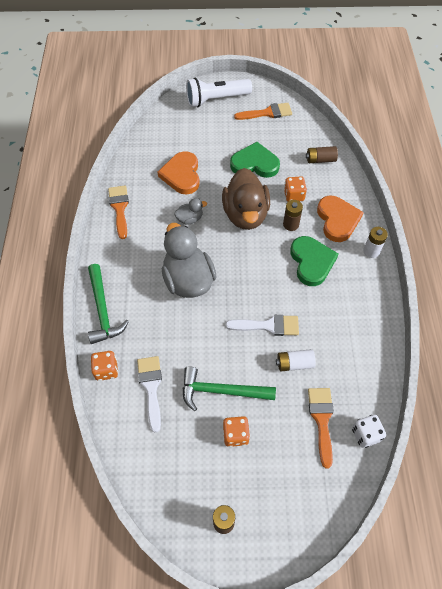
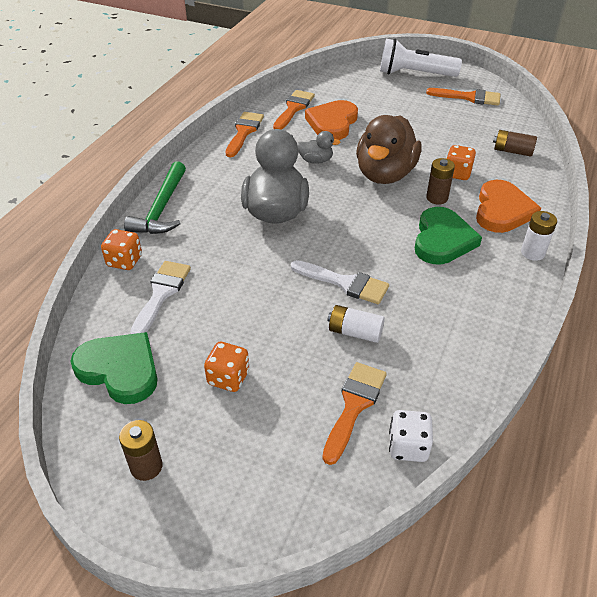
camera: 25 degrees right, 15 degrees down
green hammer [183,367,276,411] -> none
green heart [230,142,280,178] -> green heart moved to [71,332,158,404]
none -> orange brush [273,90,315,129]

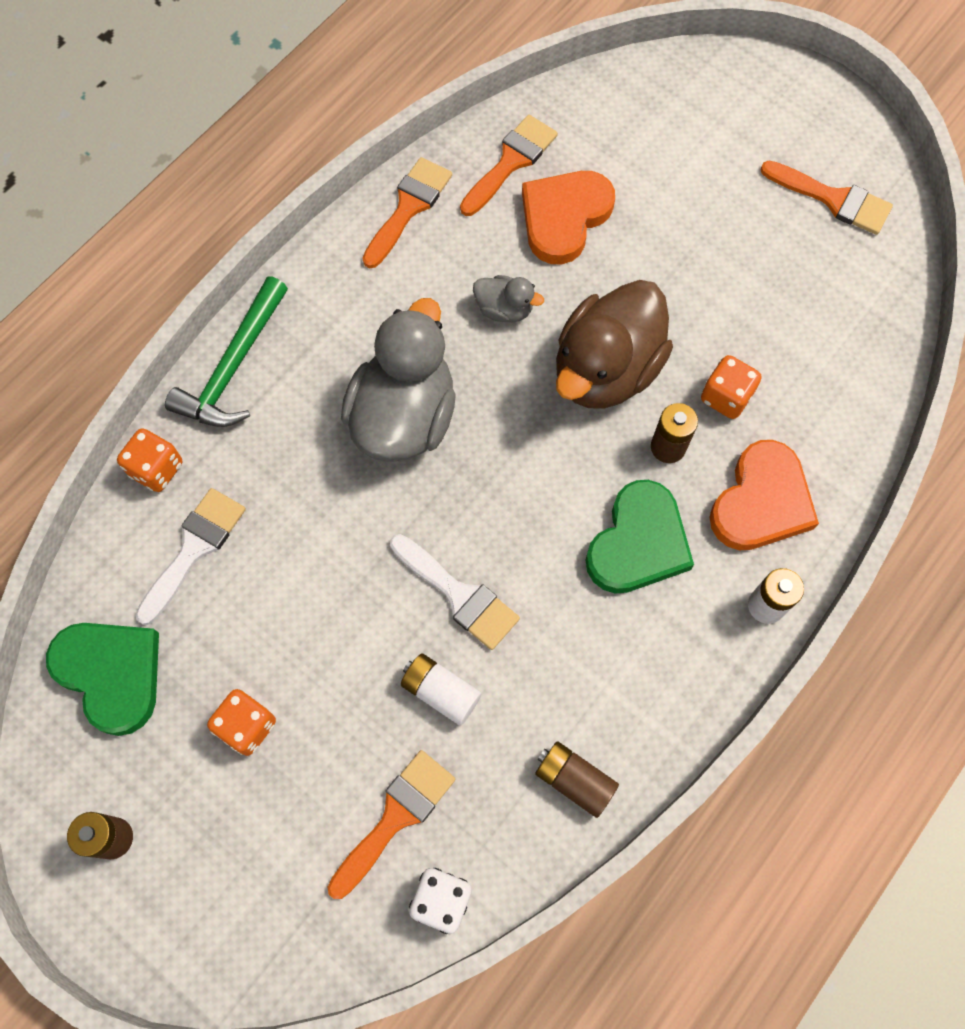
camera: 15 degrees right, 25 degrees up
white flashlight [380,39,462,77] -> none
brown battery [493,130,537,156] -> brown battery moved to [535,741,619,818]

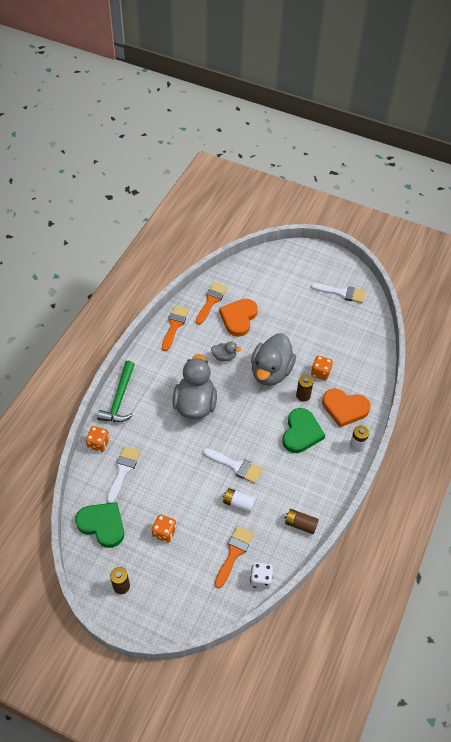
camera: 15 degrees left, 15 degrees down
brown duck [556,280,673,409] -> grey duck [251,333,296,386]
orange heart [710,440,819,550] -> orange heart turned 90 degrees clockwise [322,388,371,427]
orange brush [760,161,893,235] -> white brush [311,283,366,303]

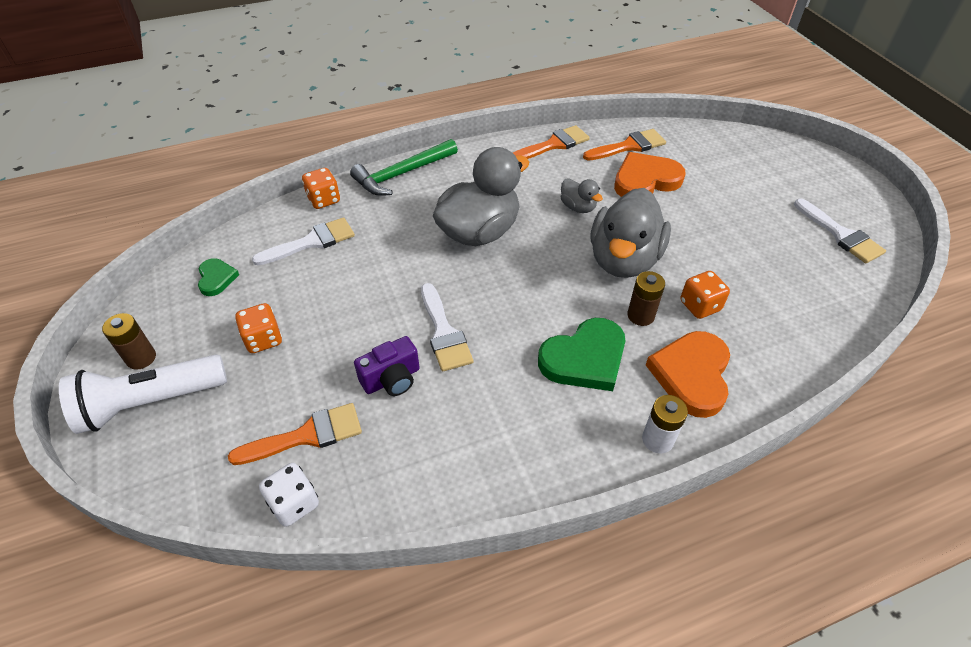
camera: 45 degrees right, 5 degrees down
green heart [75,502,124,548] -> green heart [198,258,239,296], size x0.54
white battery [223,488,256,513] -> purple camera [354,336,420,396]
grey duck [251,333,296,386] -> grey duck turned 45 degrees counterclockwise [591,188,671,278]
brown battery [285,509,319,534] -> none
orange heart [322,388,371,427] -> orange heart turned 45 degrees clockwise [646,331,730,418]
none -> white flashlight [59,354,227,434]

